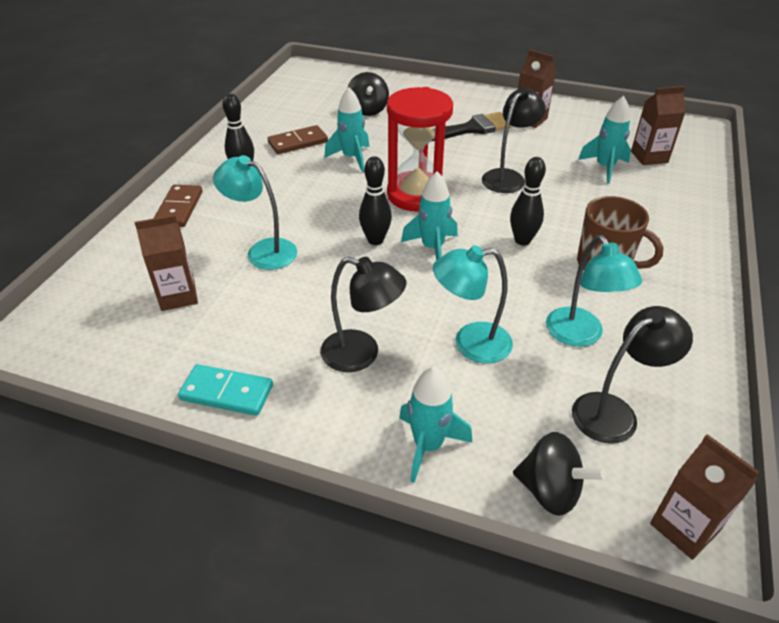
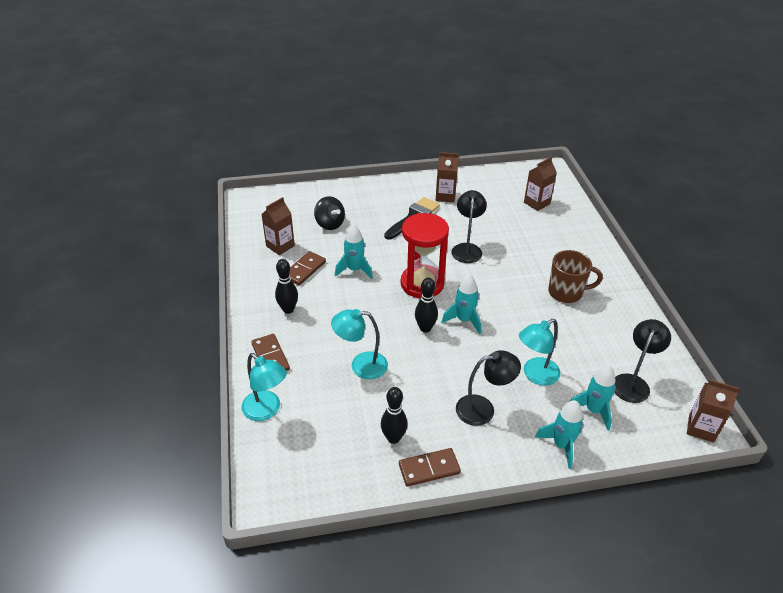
camera: 30 degrees left, 0 degrees up
brown carton [134,215,198,311] -> brown carton moved to [261,197,295,255]
turquoise domino [178,364,273,416] -> brown domino [399,448,461,487]
black bowling pin [510,157,546,245] -> black bowling pin moved to [381,387,408,444]
black spinning top [513,432,606,516] -> none
turquoise lamp [546,235,642,347] -> turquoise lamp moved to [241,353,287,421]
turquoise rocket [578,96,631,184] -> turquoise rocket moved to [571,365,616,431]

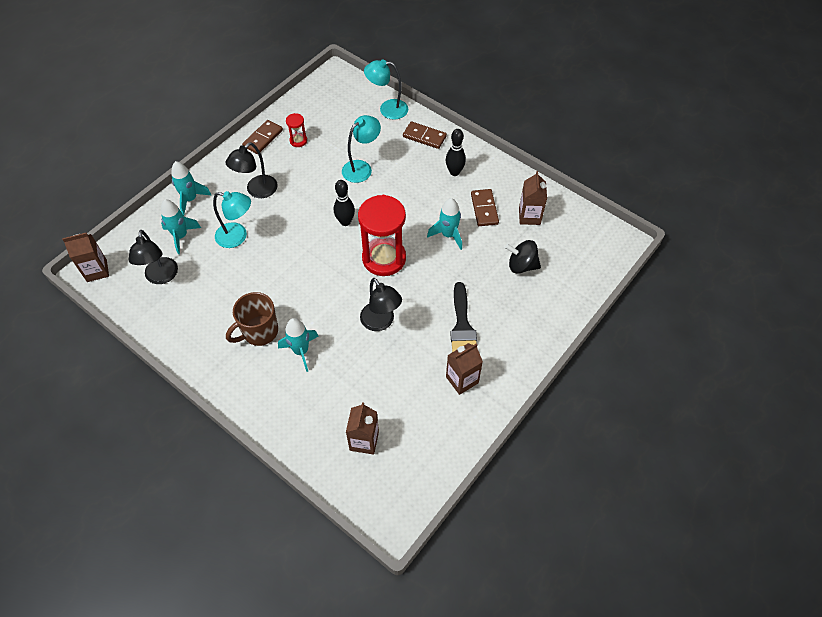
camera: 140 degrees right, 15 degrees up
black bowling pin [381,387,408,444] -> red hourglass [286,113,307,147]
turquoise rocket [442,274,481,334] -> turquoise rocket moved to [278,318,318,372]
turquoise lamp [519,319,561,386] -> turquoise lamp turned 90 degrees clockwise [213,191,251,248]

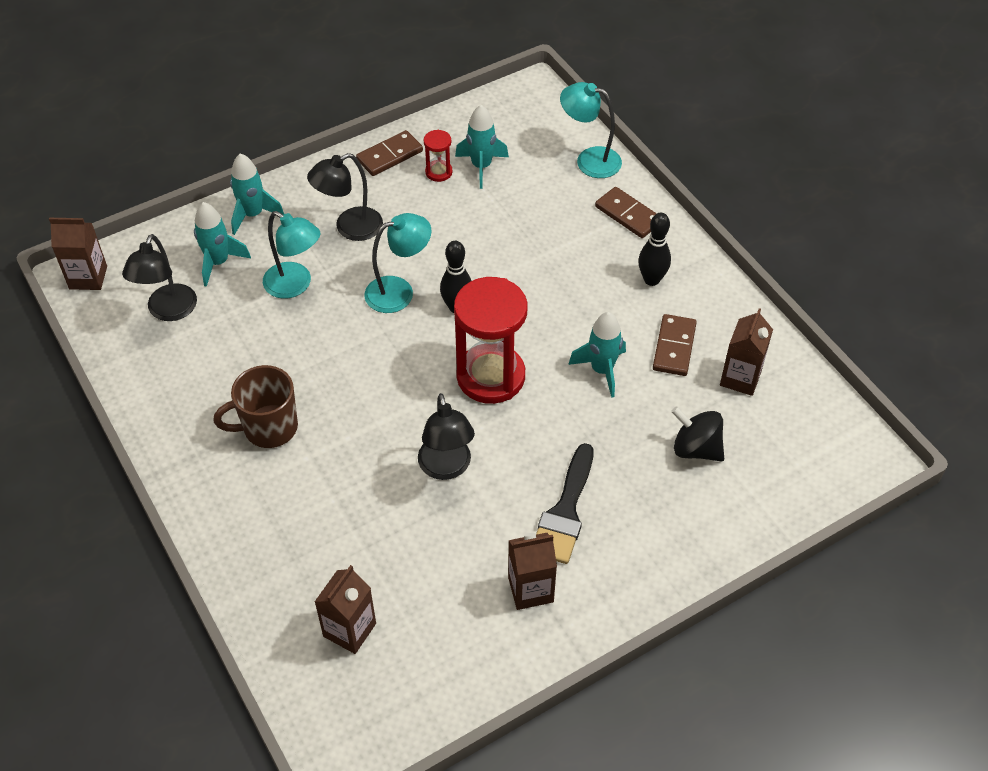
camera: 20 degrees right, 5 degrees down
turquoise rocket [278,318,318,372] -> turquoise rocket moved to [455,105,509,189]
turquoise lamp [342,115,381,183] -> turquoise lamp moved to [364,213,432,313]

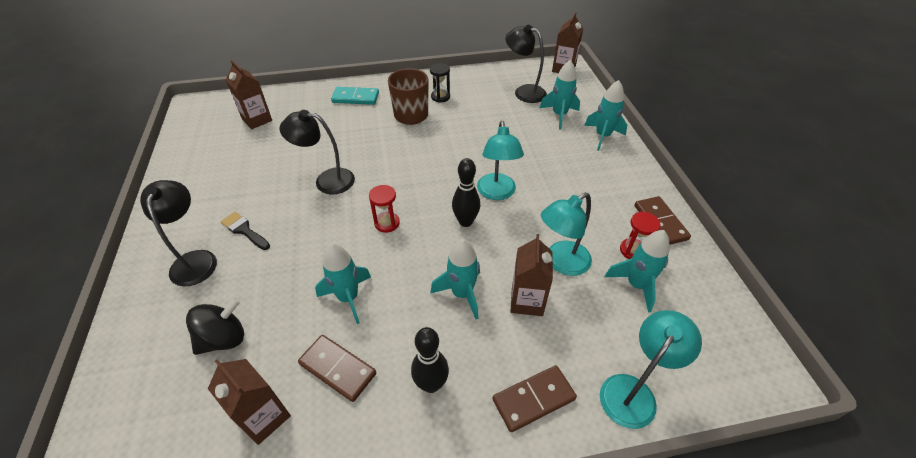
camera: 110 degrees right, 5 degrees down
turquoise lamp [263,211,320,299] -> turquoise lamp moved to [541,193,592,276]
black lamp [307,153,383,241] -> black lamp moved to [140,180,217,286]
red hourglass [454,277,528,404] -> red hourglass [369,185,400,233], size x0.45
brown carton [508,533,557,610] -> brown carton moved to [511,234,553,316]
black brush [536,443,594,564] -> black brush [221,212,270,250], size x0.60
none -> turquoise domino [331,87,379,105]
none -> black hourglass [430,63,450,103]
none -> turquoise rocket [430,239,480,319]

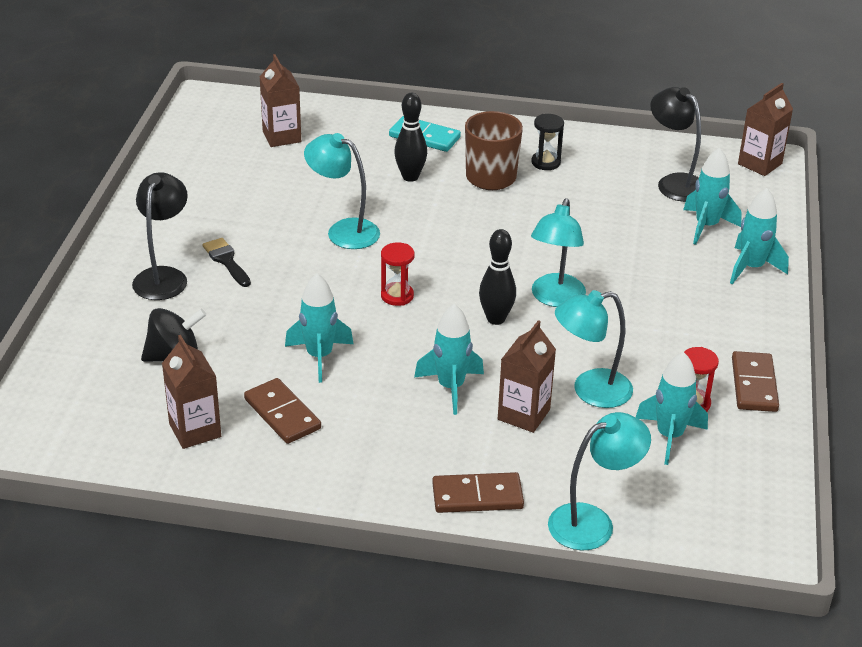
camera: 20 degrees right, 10 degrees down
black lamp [280,110,355,194] -> turquoise lamp [304,133,380,249]
black bowling pin [411,327,449,393] -> black bowling pin moved to [394,93,427,182]

